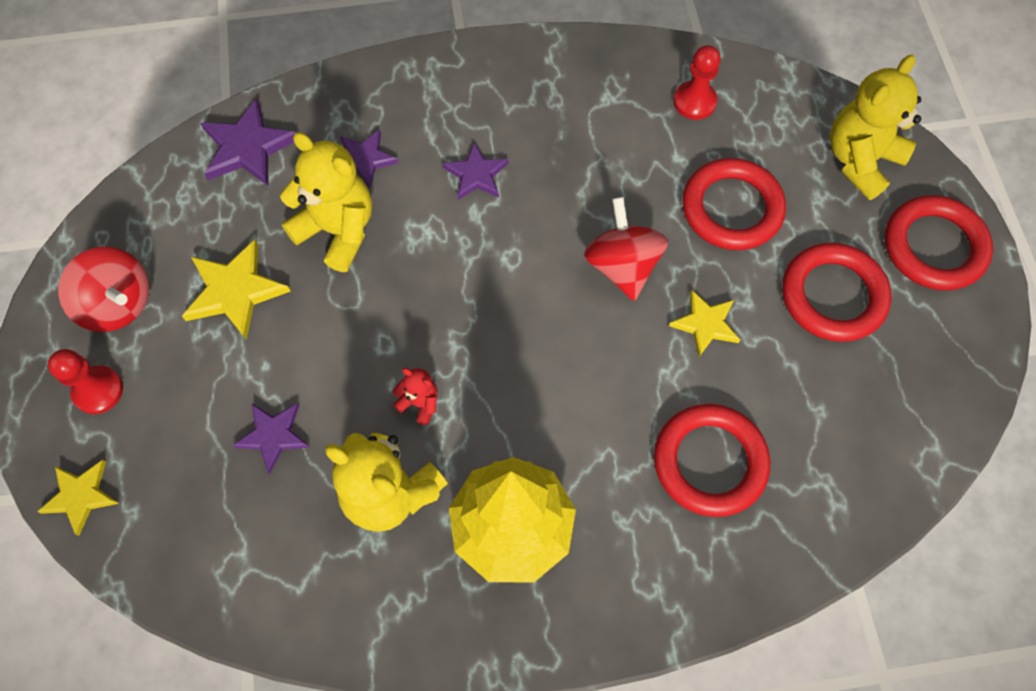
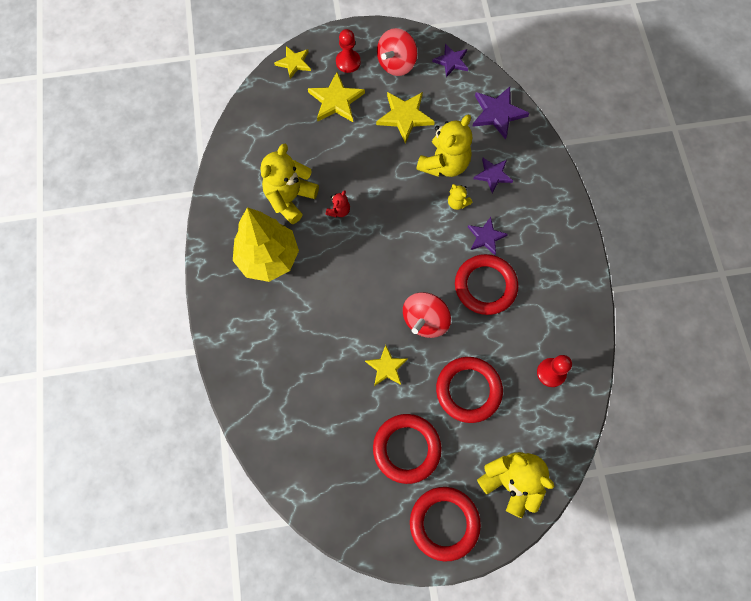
camera: 90 degrees right, 5 degrees up
purple star [233,403,310,474] -> purple star moved to [432,44,468,77]
red spinning top [584,197,668,301] -> red spinning top turned 135 degrees clockwise [403,292,451,338]
red ring [654,404,770,517] -> red ring moved to [455,254,518,315]
none -> yellow star [308,72,365,122]
none -> yellow teddy bear [448,184,472,210]

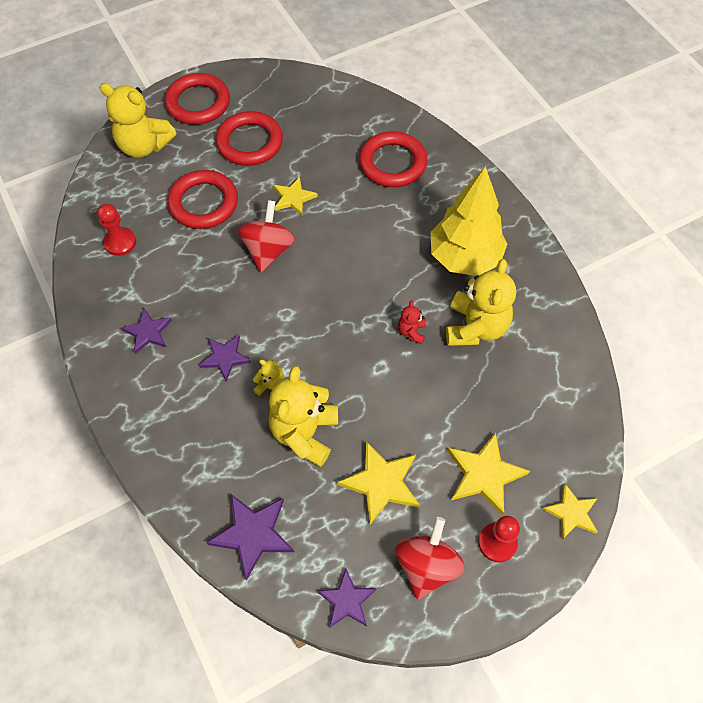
camera: 160 degrees right, 10 degrees down
red ring [455,254,518,315] -> red ring moved to [359,131,427,187]
purple star [473,158,513,193] -> purple star moved to [121,308,172,354]

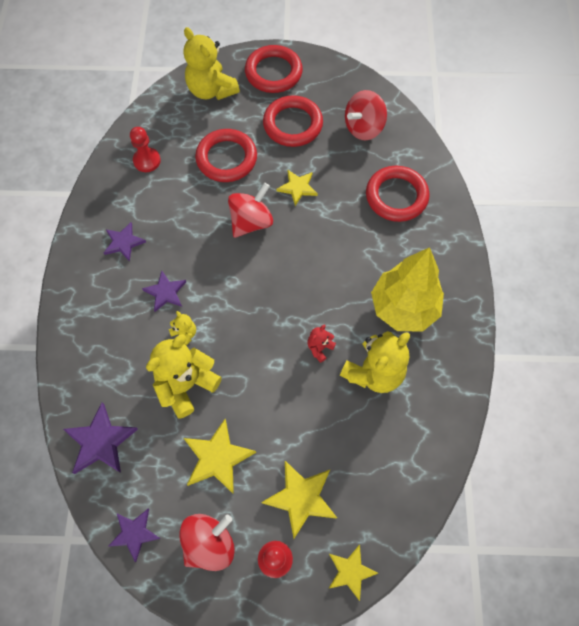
camera: 30 degrees right, 5 degrees up
none -> red spinning top [345,90,387,140]

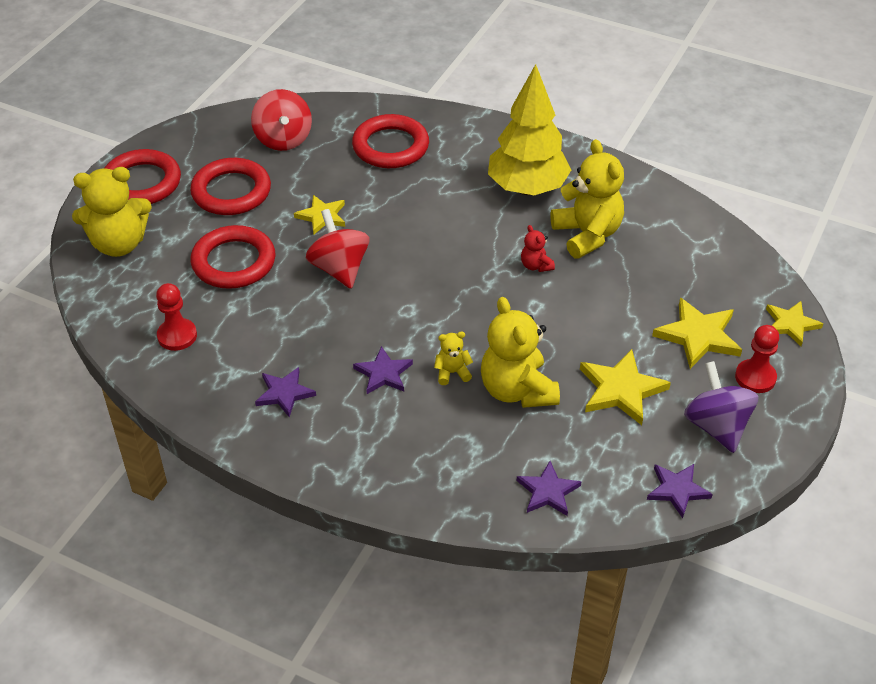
camera: 65 degrees left, 20 degrees down
purple star [63,403,138,474] -> purple star [517,461,581,516], size x0.66
red spinning top [179,514,235,571] -> purple spinning top [684,361,759,453]

